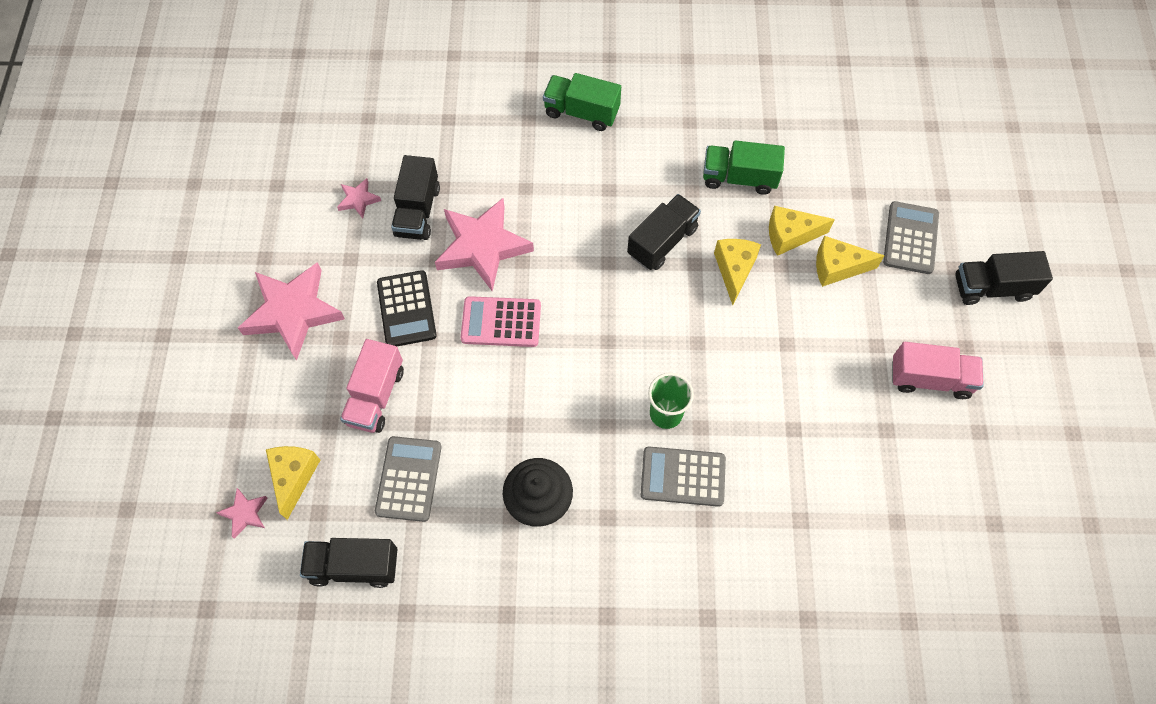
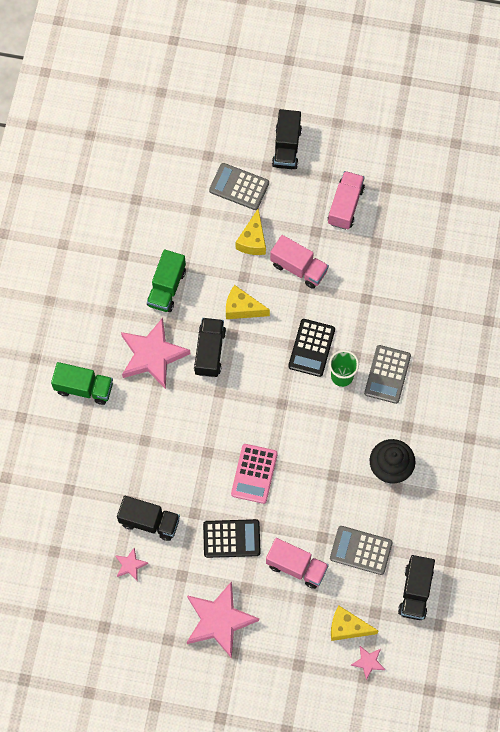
camera: 80 degrees left, 5 degrees up
pink star [435,198,534,291] -> pink star moved to [121,318,190,389]
green truck [543,73,621,131] -> green truck turned 105 degrees counterclockwise [51,362,113,405]
black truck [627,194,701,270] -> black truck turned 45 degrees clockwise [194,318,226,377]
yellow cheese [769,206,835,256] -> none
none -> pink truck [270,235,329,289]
none -> black calculator [288,319,335,377]

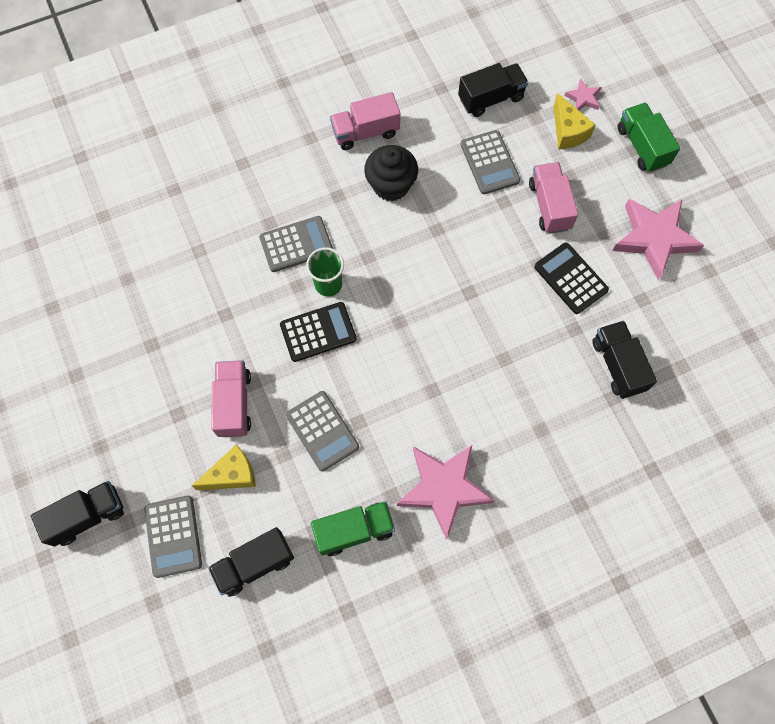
camera: 125 degrees left, 0 degrees up
green truck [51,362,113,405] -> green truck moved to [618,102,680,172]
pink star [115,548,148,581] -> none
black truck [194,318,226,377] -> black truck moved to [208,527,294,597]
yellow cheese [226,285,270,319] -> grey calculator [286,391,359,471]
pink calculator [231,444,278,504] -> none
pink truck [328,171,365,230] -> pink truck moved to [330,92,400,150]

